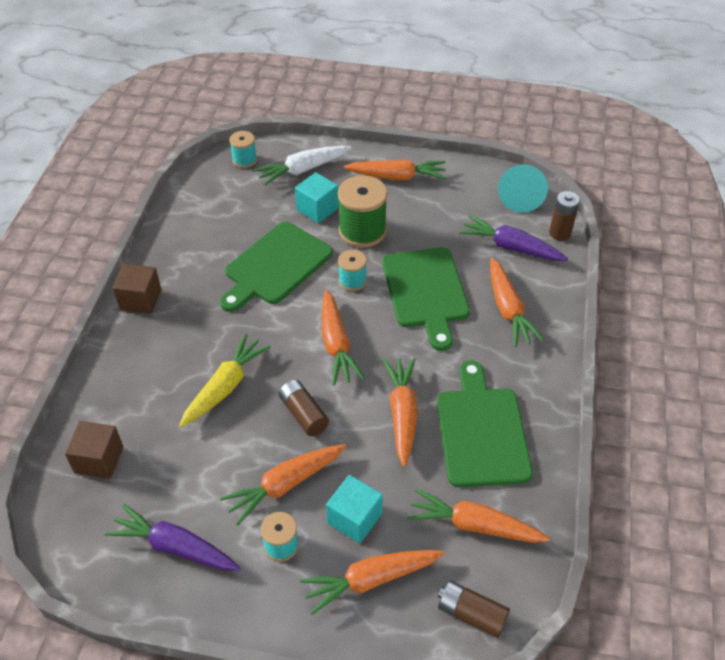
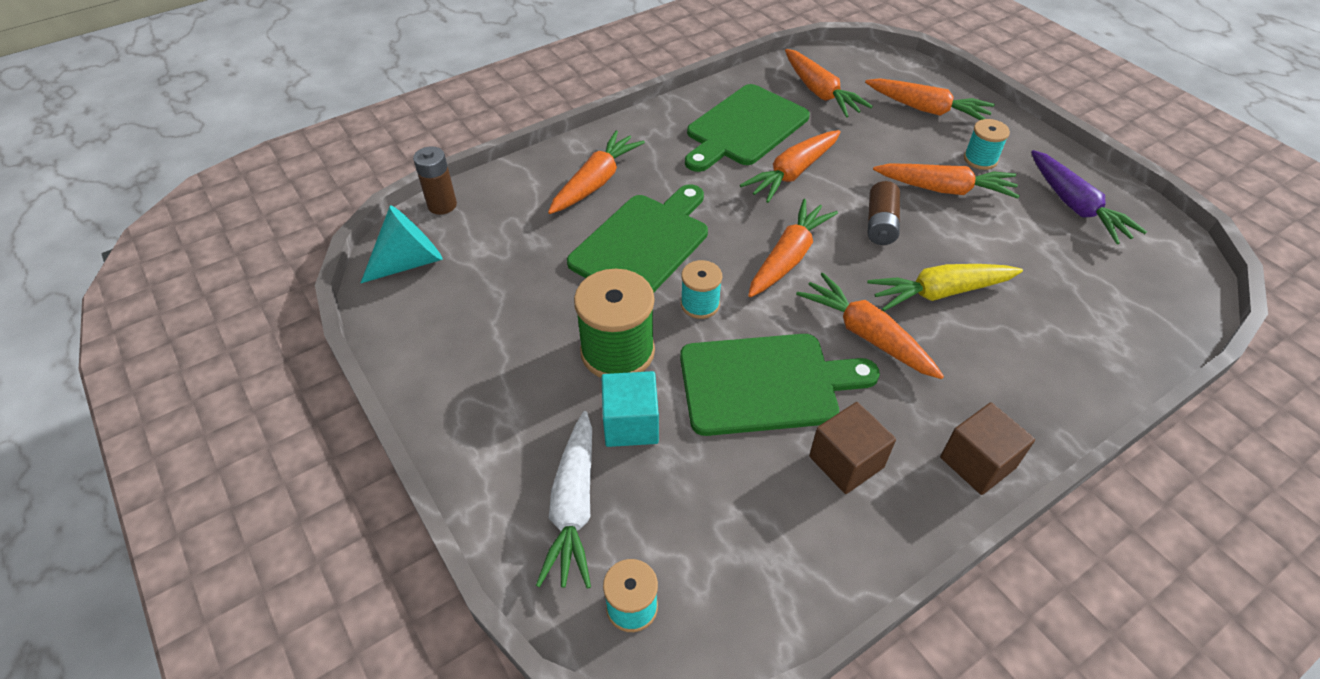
camera: 135 degrees left, 0 degrees up
brown cube [65,421,123,479] -> brown cube moved to [809,402,896,494]
white carrot [254,146,351,186] -> white carrot turned 75 degrees clockwise [536,411,592,589]
turquoise cube [326,475,383,543] -> none
orange carrot [344,159,446,180] -> orange carrot moved to [796,273,944,379]
brown battery [438,580,510,638] -> none
purple carrot [459,215,568,261] -> none

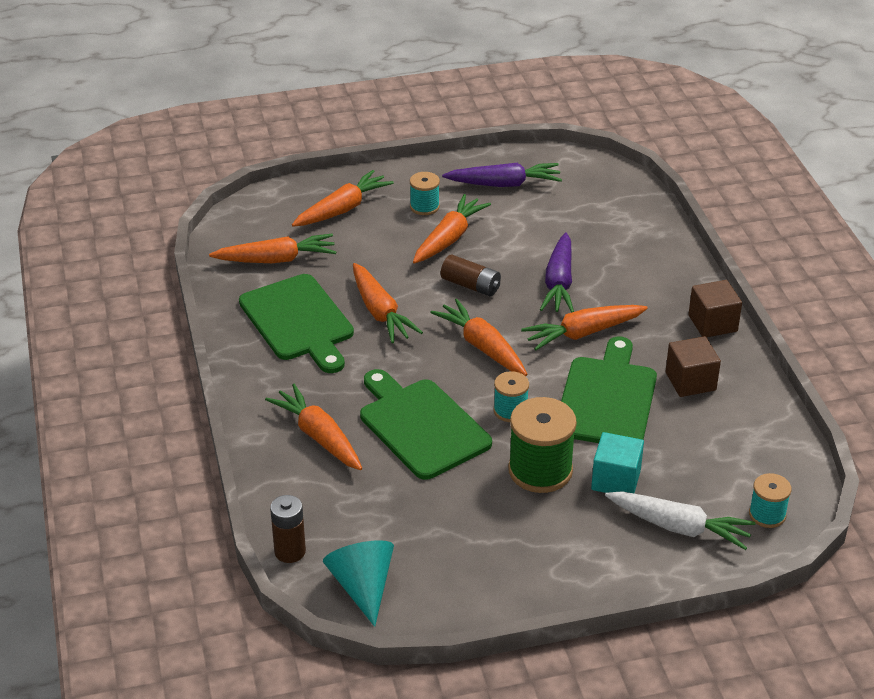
camera: 70 degrees left, 10 degrees down
yellow carrot [867,264,1023,311] -> purple carrot [540,232,574,313]

